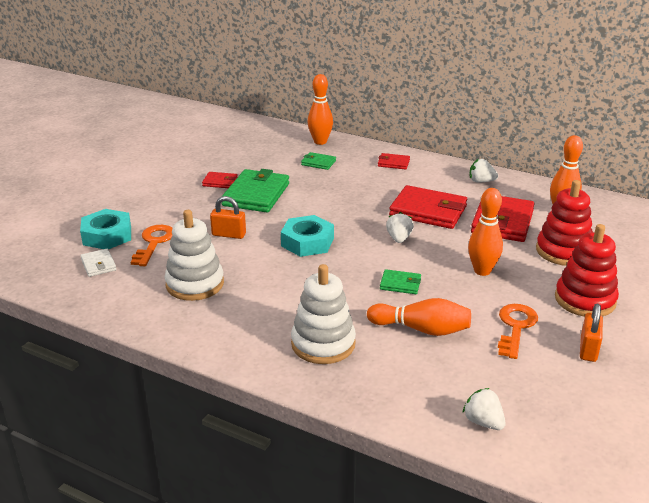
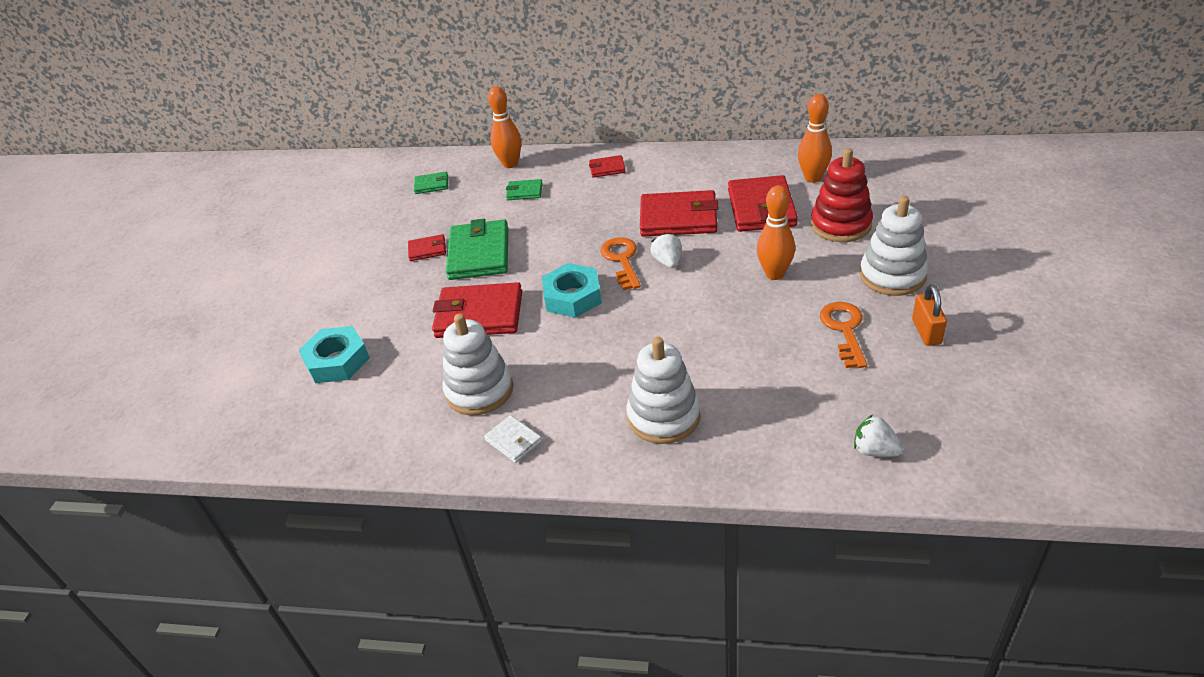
camera: 15 degrees left, 10 degrees up
white wallet [80,249,117,277] -> white wallet moved to [484,415,542,463]
orange key [131,225,173,266] -> orange key moved to [600,237,641,290]
orange padlock [210,196,246,239] -> red wallet [432,282,522,338]
orange bowling pin [367,298,471,336] -> none
green wallet [380,269,421,294] -> green wallet moved to [414,172,448,194]
white strawberry [470,159,498,183] -> none
red stacking toy [555,224,619,317] -> white stacking toy [860,196,928,296]

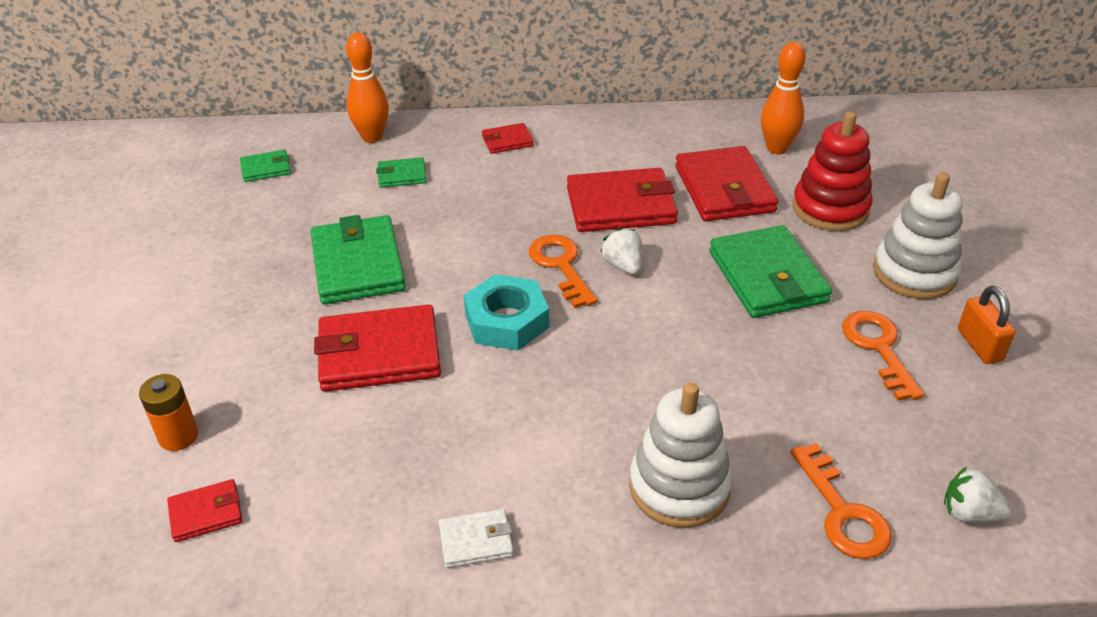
camera: 15 degrees left, 0 degrees up
turquoise nut [298,326,370,383] -> orange battery [139,374,198,451]
red wallet [408,234,446,261] -> red wallet moved to [167,479,242,542]
white stacking toy [443,314,513,416] -> none
white wallet [484,415,542,463] -> white wallet turned 45 degrees counterclockwise [439,509,514,568]
orange bowling pin [757,185,795,280] -> green wallet [709,225,832,318]
none -> orange key [790,443,892,559]

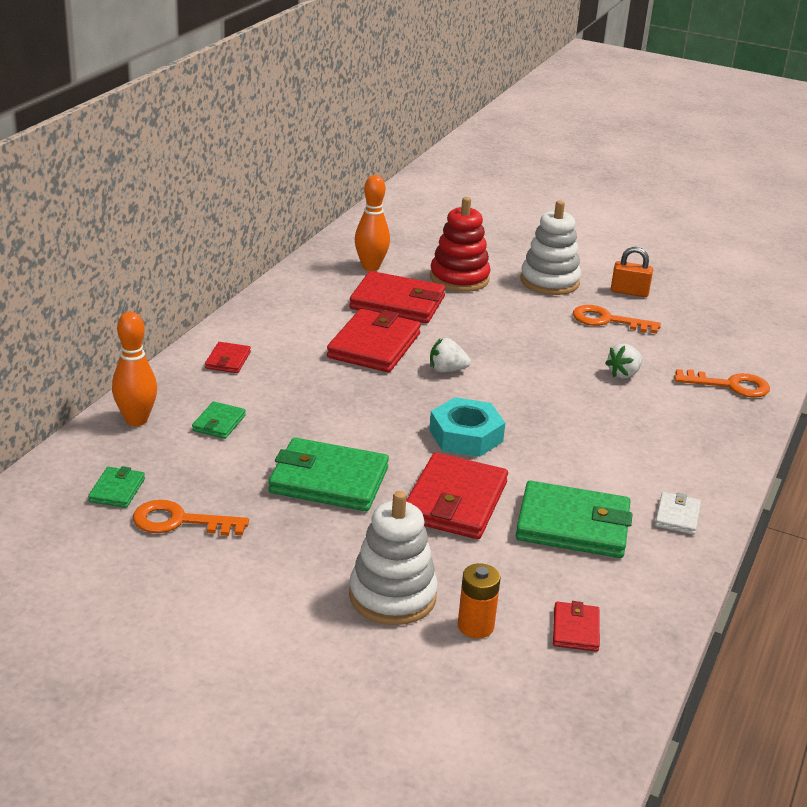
camera: 65 degrees left, 10 degrees down
orange key [529,235,597,308] -> orange key moved to [133,500,249,536]
white stacking toy [629,382,732,528] -> white stacking toy moved to [349,491,438,625]
green wallet [709,225,832,318] -> green wallet moved to [516,481,633,558]
white strawberry [944,467,1012,523] -> white strawberry moved to [605,344,643,379]

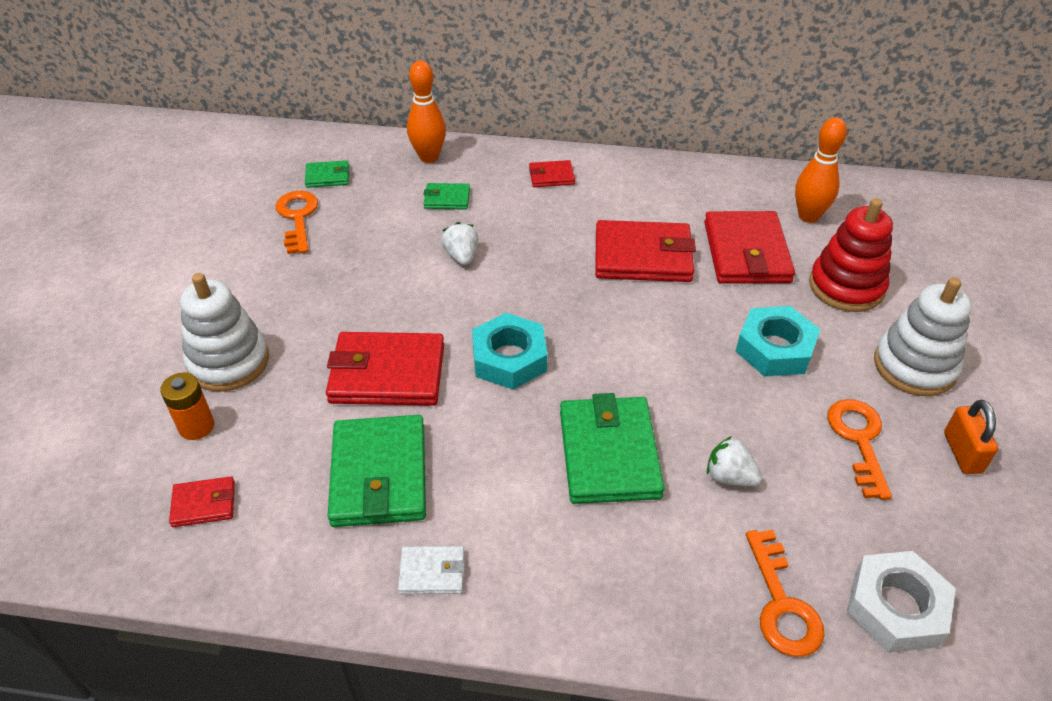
camera: 75 degrees right, 15 degrees up
green wallet [268,437,389,511] -> green wallet moved to [560,393,665,504]
white strawberry [430,338,471,373] -> white strawberry moved to [441,222,478,265]
none -> turquoise nut [736,306,820,377]
none -> white nut [846,551,956,653]

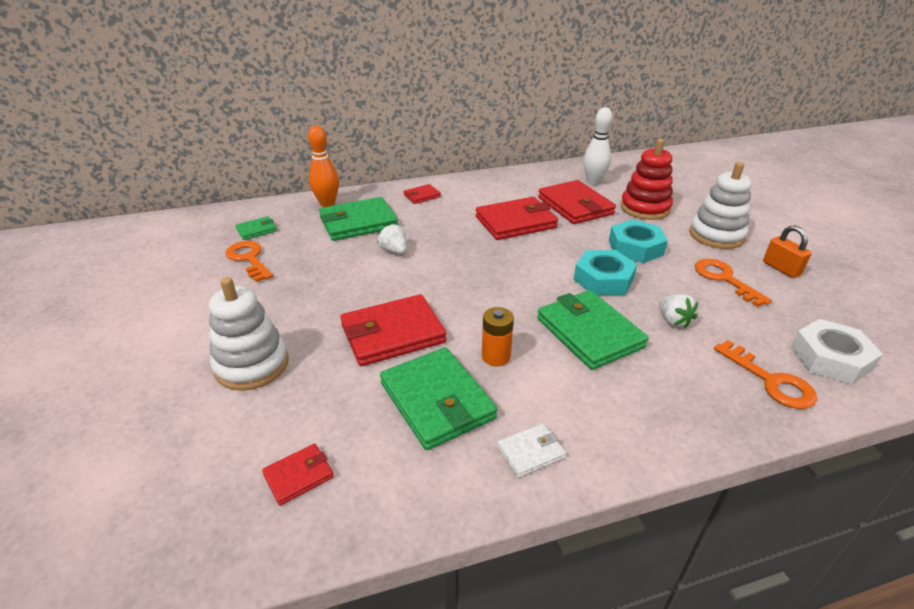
camera: 25 degrees left, 10 degrees down
orange battery [160,372,214,440] -> orange battery moved to [482,307,514,367]
green wallet [423,183,470,210] -> green wallet [319,197,398,241], size x2.04
turquoise nut [472,313,547,390] -> turquoise nut moved to [574,250,637,295]
white strawberry [707,436,762,486] -> white strawberry turned 120 degrees counterclockwise [659,294,698,328]
orange bowling pin [795,117,847,223] -> white bowling pin [583,107,613,185]

